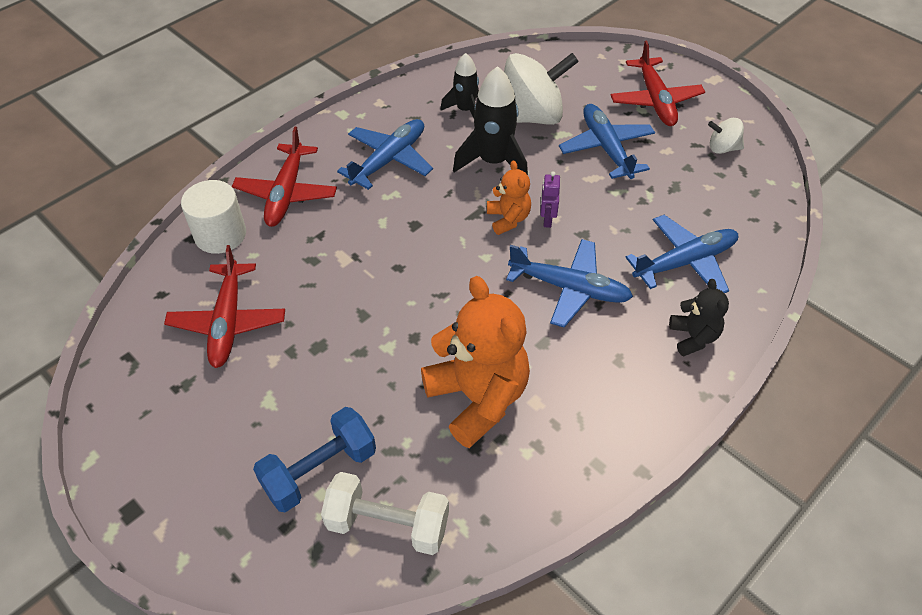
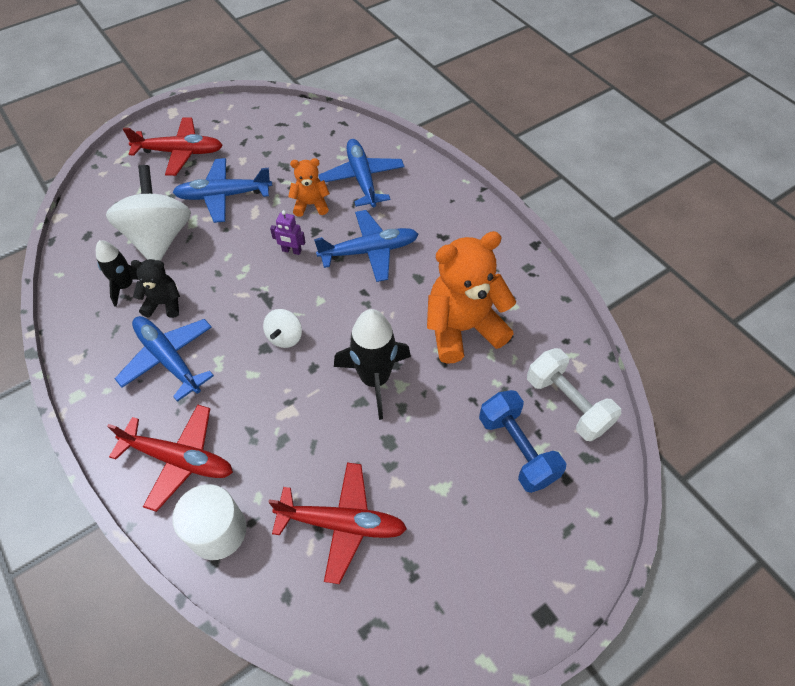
camera: 80 degrees left, 5 degrees up
white dumbbell [321,472,449,555] -> white dumbbell turned 60 degrees counterclockwise [527,348,621,441]
black rocket [453,66,528,175] -> black rocket moved to [334,309,411,420]
orange teddy bear [487,160,531,235] -> orange teddy bear moved to [288,158,330,217]
blue plane [506,239,633,328] -> blue plane turned 45 degrees clockwise [314,210,418,282]
black teddy bear [669,279,729,356] -> black teddy bear moved to [131,259,180,318]
white spinning top [708,118,744,154] -> white spinning top moved to [263,309,302,348]

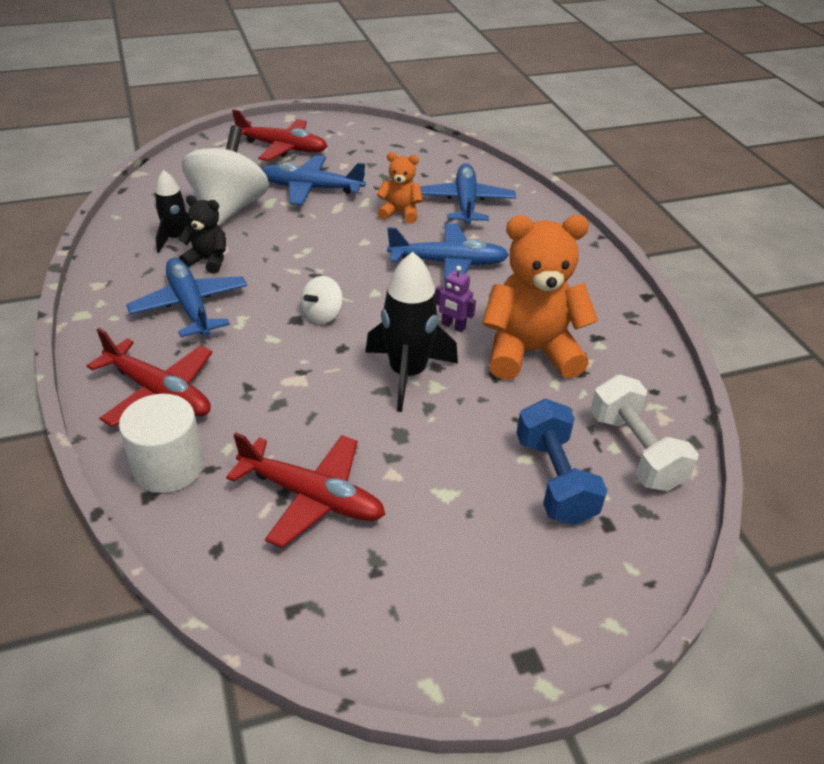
camera: 15 degrees right, 15 degrees down
purple robot [270,210,305,255] -> purple robot moved to [435,266,476,333]

